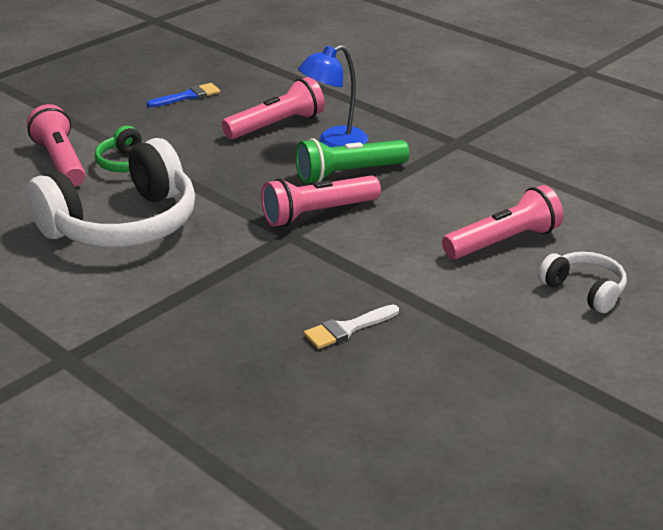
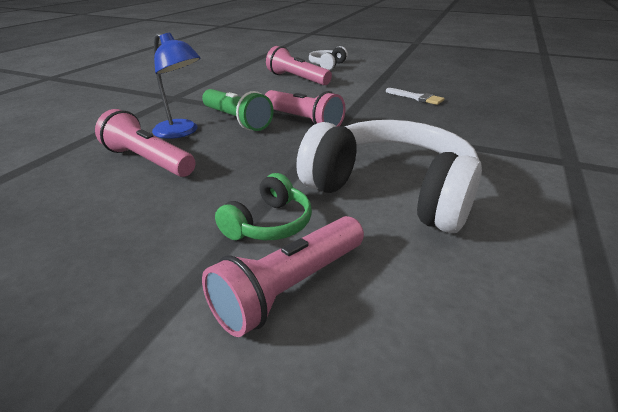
camera: 110 degrees left, 0 degrees up
blue brush [147,83,220,107] -> none

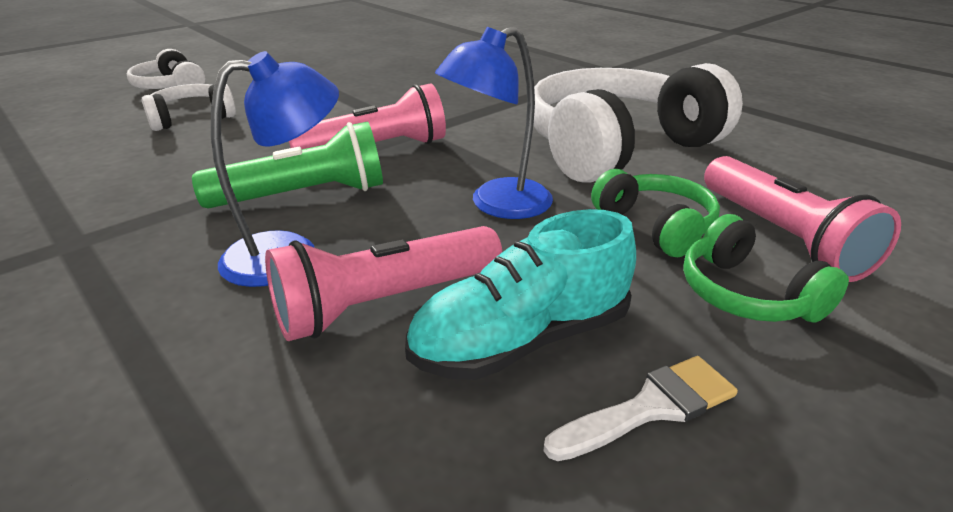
camera: 65 degrees left, 0 degrees up
pink flashlight [266,46,332,85] -> white headphones [142,84,236,131]
white brush [386,88,445,105] -> white brush moved to [544,356,738,461]
none -> turquoise shoe [405,209,636,380]
none -> blue lamp [435,26,553,219]
none -> green headphones [683,214,849,322]

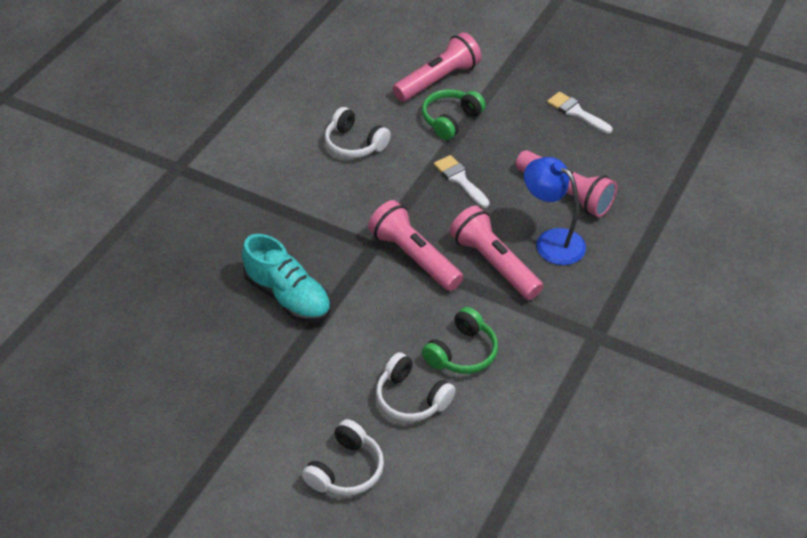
camera: 110 degrees left, 15 degrees up
green flashlight [192,121,383,209] -> pink flashlight [450,206,543,300]
turquoise shoe [405,209,636,380] -> turquoise shoe moved to [242,234,331,322]
blue lamp [435,26,553,219] -> white brush [434,155,490,208]
white headphones [533,63,743,183] -> white headphones [325,107,391,158], size x0.48
green headphones [683,214,849,322] -> green headphones moved to [422,307,498,374]

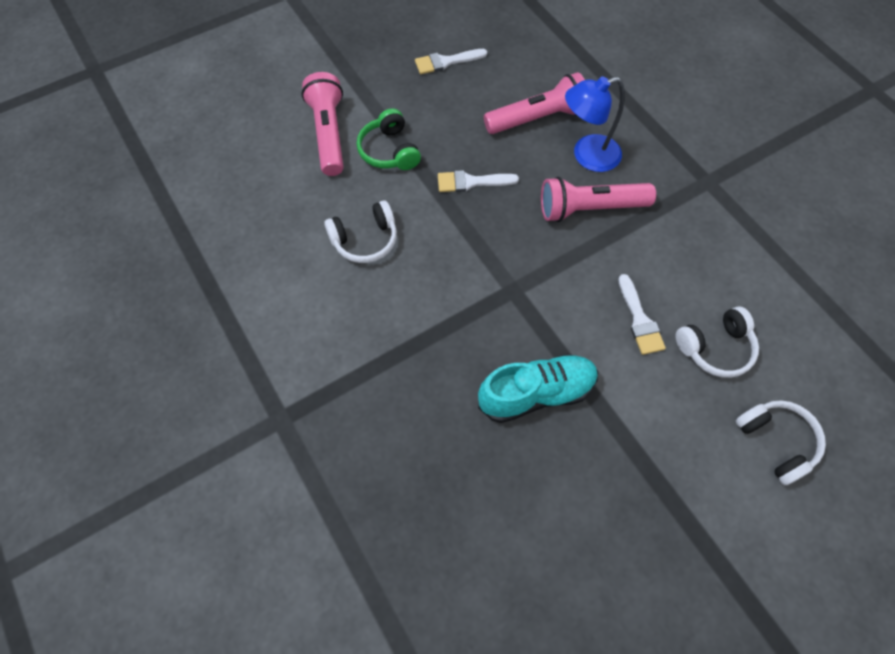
camera: 60 degrees left, 15 degrees up
pink flashlight [368,200,463,291] -> none
green headphones [422,307,498,374] -> none
none -> white brush [618,274,666,355]

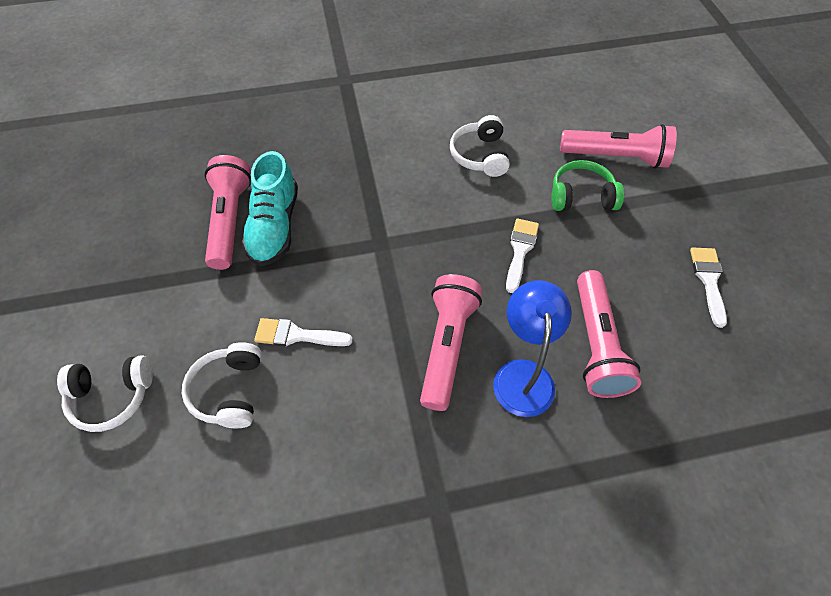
camera: 110 degrees right, 5 degrees down
none -> pink flashlight [205,155,251,270]

